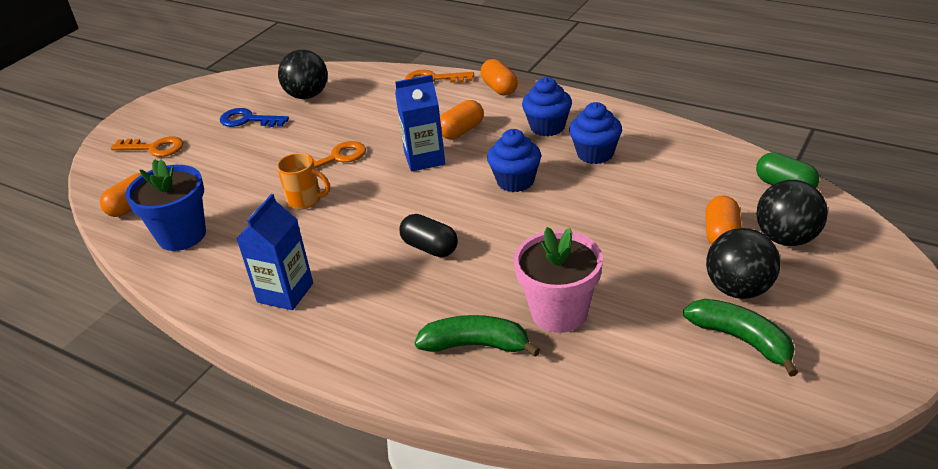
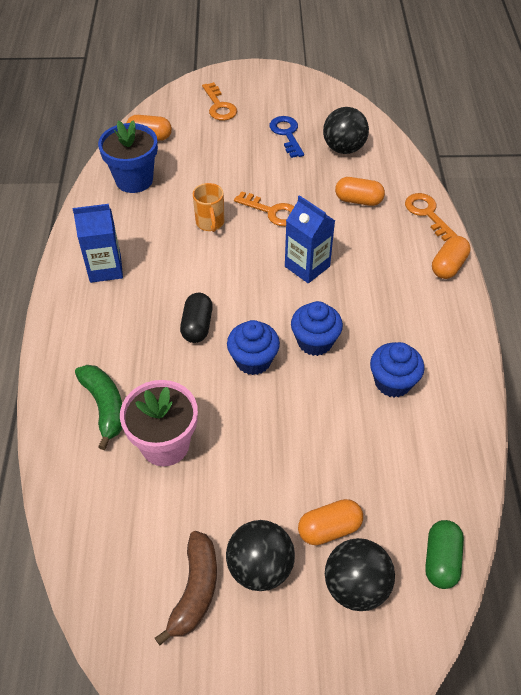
camera: 55 degrees right, 15 degrees up
orange capsule [440,100,484,139] -> orange capsule moved to [335,177,385,206]
blue cupcake [522,77,572,136] -> blue cupcake moved to [227,320,280,375]
green banana [683,299,799,377] -> brown banana [155,531,217,645]

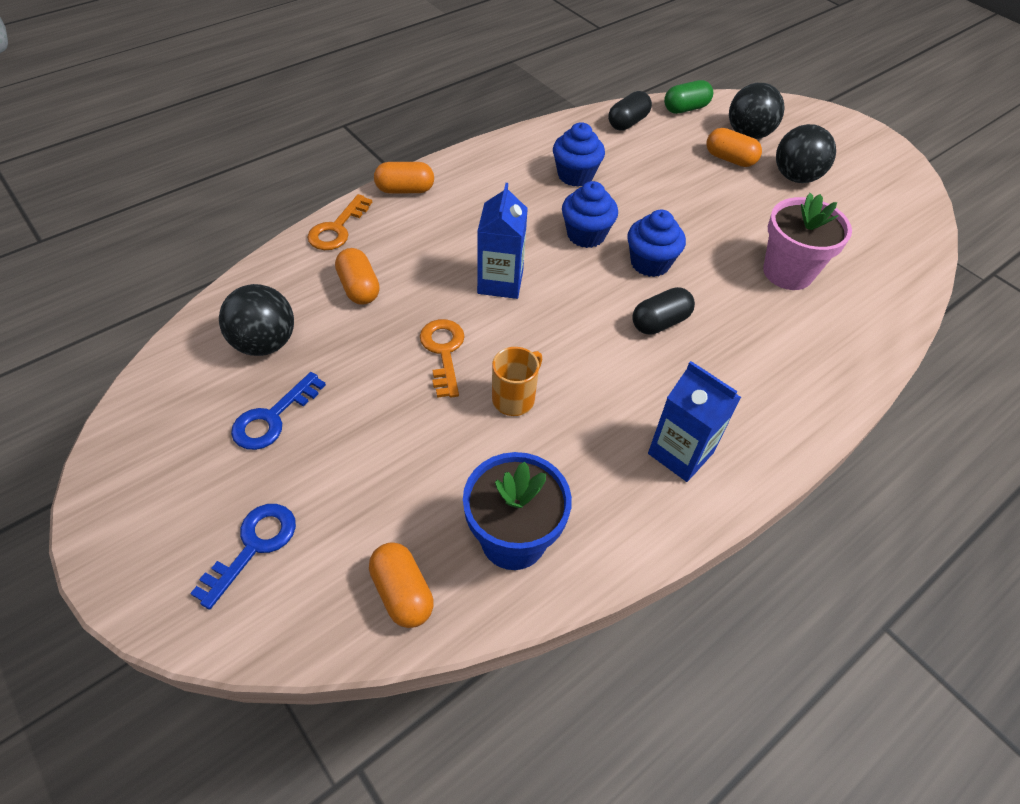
camera: 130 degrees left, 0 degrees up
green banana [75,365,123,450] -> none
brown banana [155,531,217,645] -> none
orange key [202,82,237,121] -> blue key [190,504,296,610]
none -> black capsule [608,91,652,131]

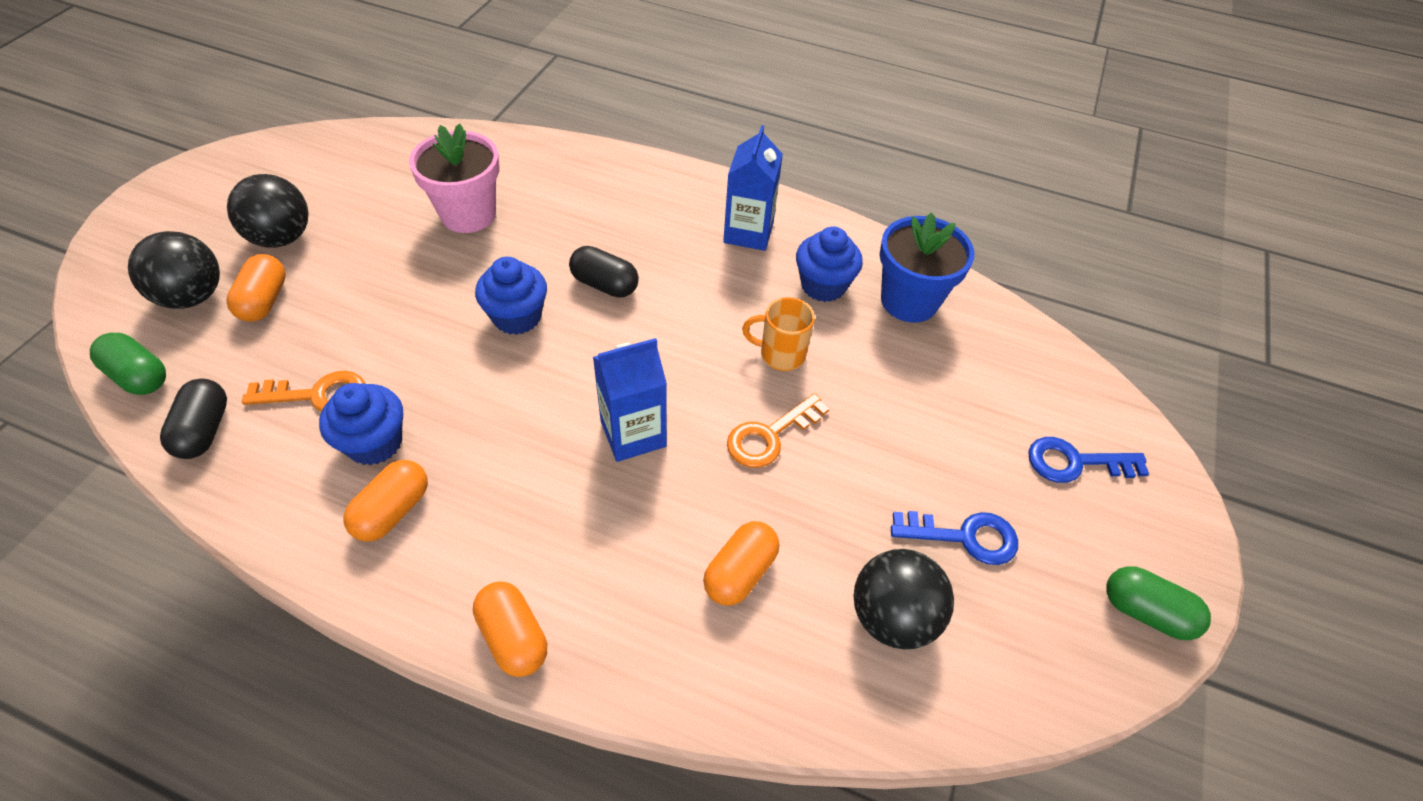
camera: 120 degrees left, 0 degrees up
orange key [307,194,373,250] -> orange key moved to [242,371,365,412]
orange capsule [369,542,434,628] -> orange capsule moved to [343,460,428,542]
blue cupcake [562,181,618,248] -> blue cupcake moved to [796,226,863,302]
black capsule [608,91,652,131] -> black capsule turned 75 degrees clockwise [160,378,227,459]
none -> green capsule [1107,566,1211,640]

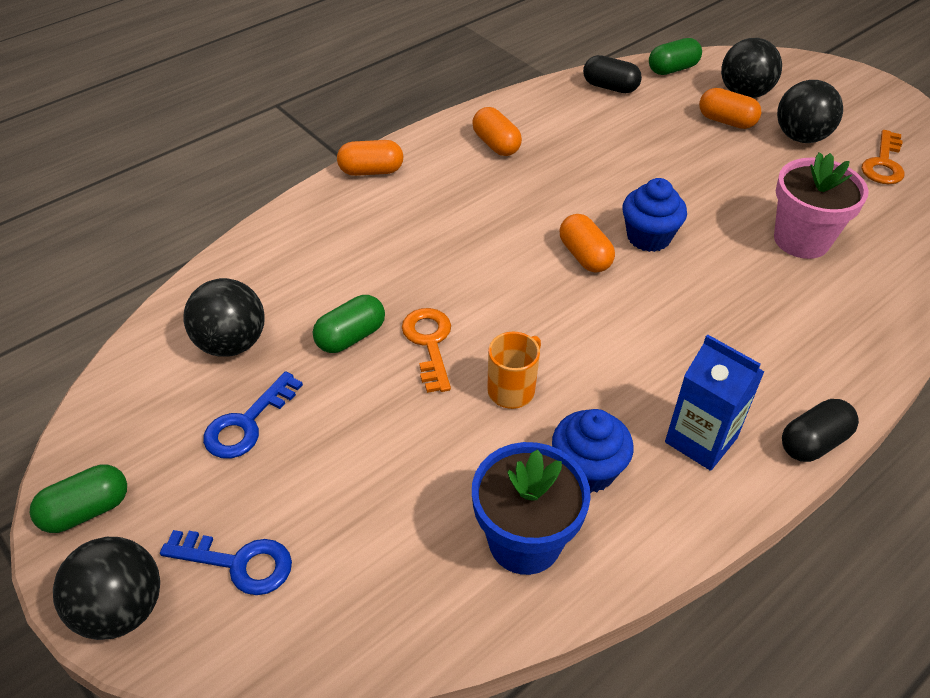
camera: 120 degrees right, 5 degrees down
orange key [242,371,365,412] -> orange key moved to [861,130,904,184]
blue cupcake [319,383,403,465] -> none
black capsule [569,246,639,298] -> black capsule moved to [782,399,859,462]
blue carton [593,338,667,462] -> none
orange capsule [703,521,779,606] -> orange capsule moved to [559,214,615,273]
blue key [1028,437,1149,483] -> blue key turned 75 degrees clockwise [160,530,292,595]
none -> black ball [53,537,160,640]
none -> green capsule [313,295,385,353]

